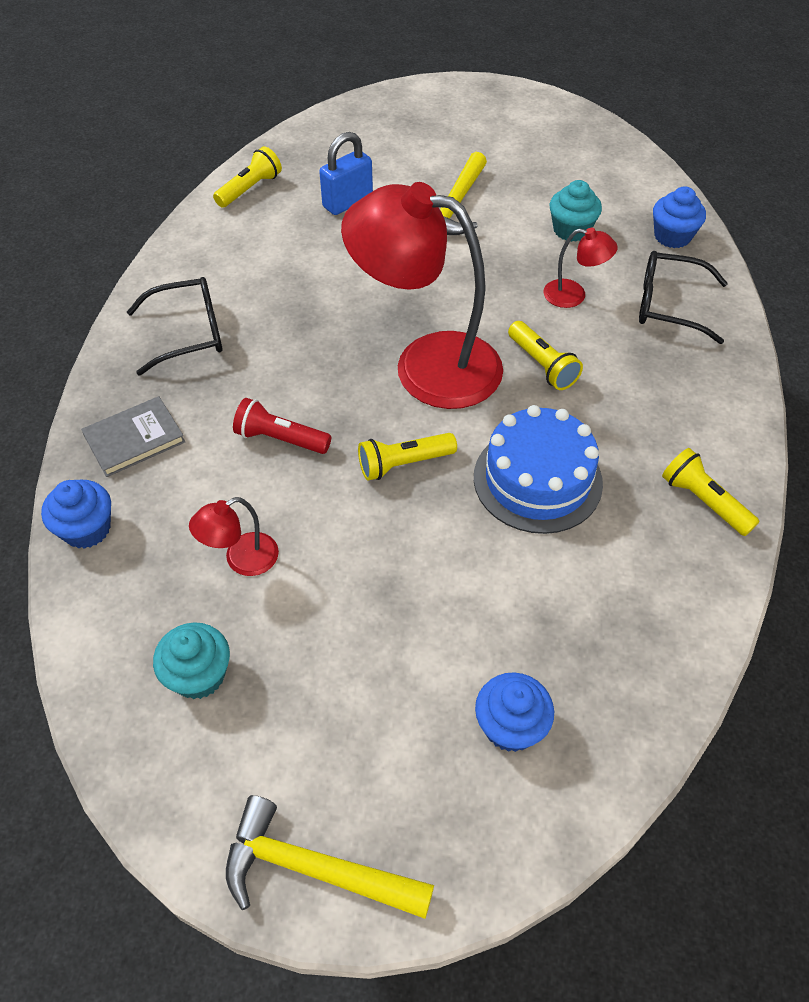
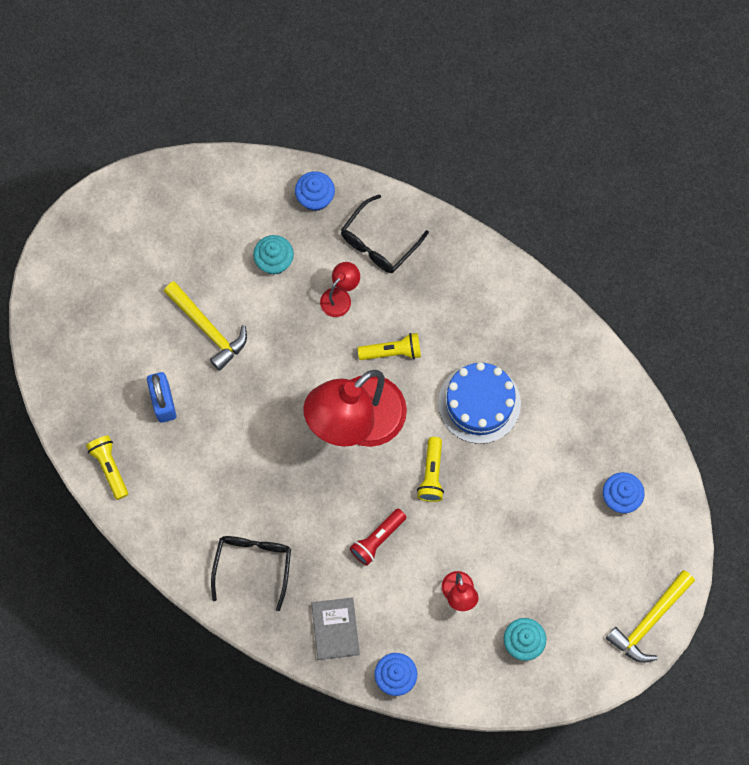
camera: 65 degrees left, 20 degrees up
yellow flashlight [662,448,760,536] -> none

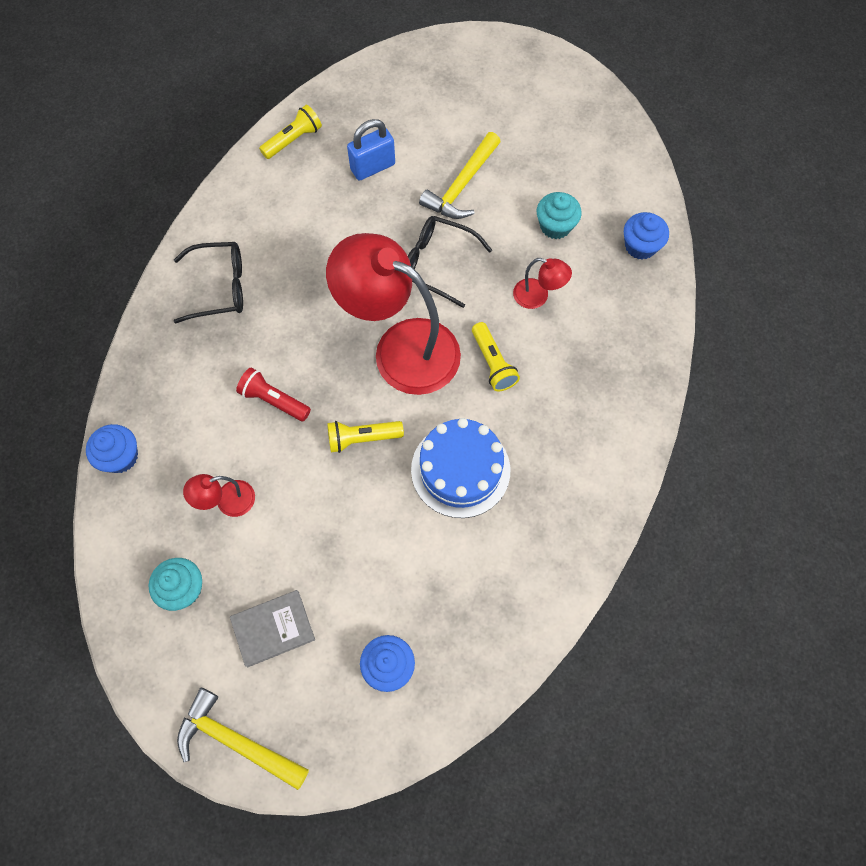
camera: 75 degrees right, 5 degrees down
grey book [311,597,360,660] -> grey book moved to [230,590,315,668]
black glasses [341,194,429,273] -> black glasses moved to [408,216,492,308]

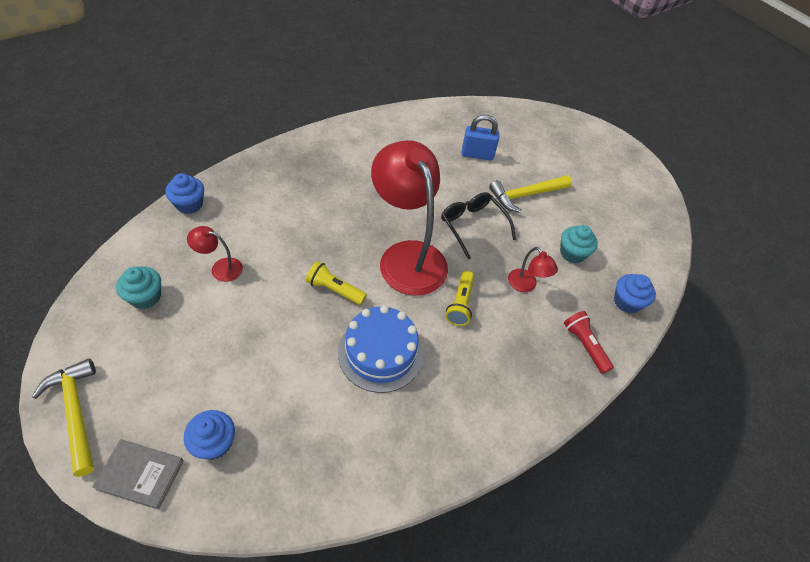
camera: 30 degrees right, 15 degrees down
black glasses [174,242,243,324] -> none
grey book [230,590,315,668] -> grey book moved to [92,439,183,510]
red flashlight [236,368,311,421] -> red flashlight moved to [564,311,614,374]
yellow flashlight [259,105,322,159] -> none

